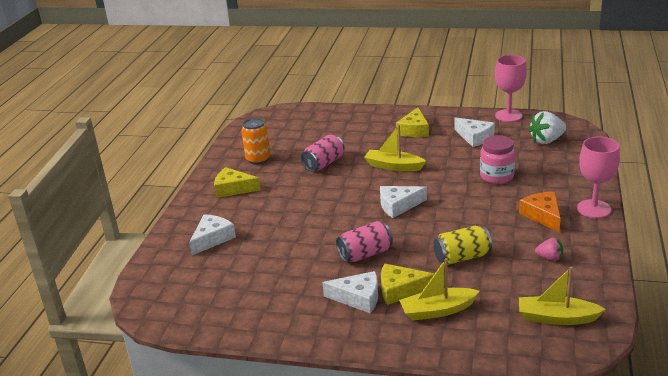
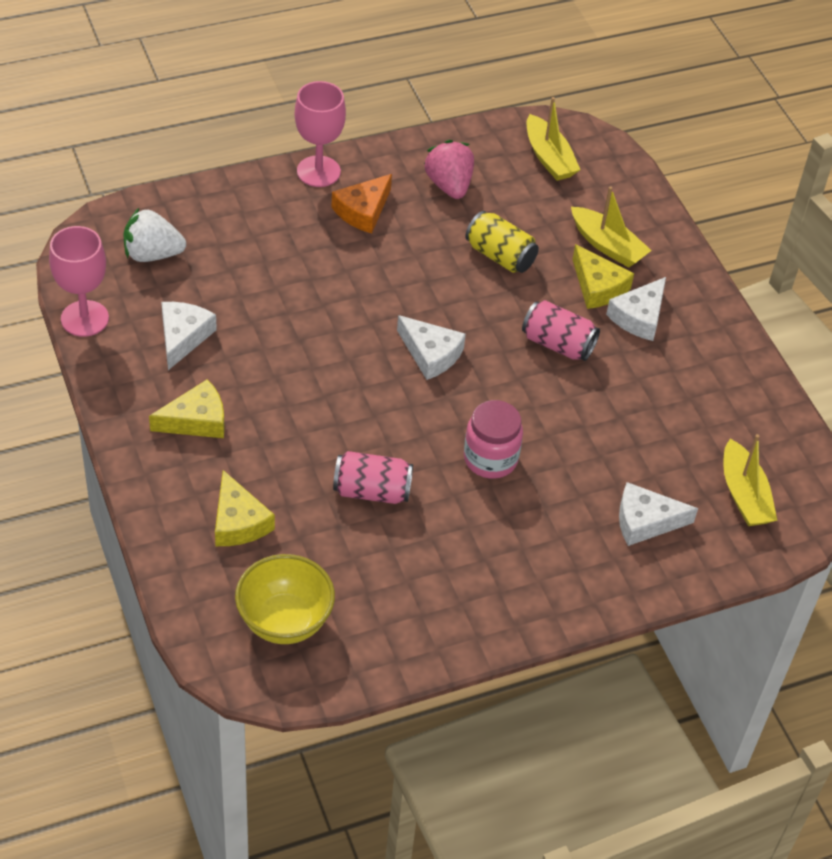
camera: 130 degrees left, 20 degrees up
yellow cheese [214,167,261,198] -> yellow cheese moved to [215,470,275,546]
orange can [241,118,270,164] -> none
white cheese [322,271,378,313] -> white cheese turned 120 degrees counterclockwise [606,277,666,341]
yellow boat [364,125,426,171] -> yellow boat moved to [723,434,777,526]
pink jar [480,135,515,184] -> pink jar moved to [464,400,523,479]
white strawberry [528,111,566,144] -> white strawberry turned 150 degrees clockwise [124,208,186,262]
pink strawberry [535,238,563,261] -> pink strawberry [424,140,474,199], size x1.74
none -> yellow bowl [235,554,335,644]

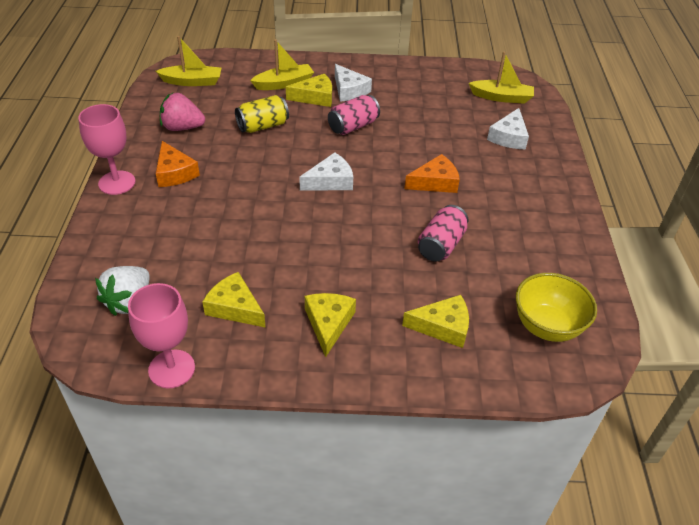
camera: 65 degrees left, 5 degrees down
white cheese [161,302,217,370] -> yellow cheese [202,272,266,328]
pink jar [464,400,523,479] -> orange cheese [405,154,460,193]

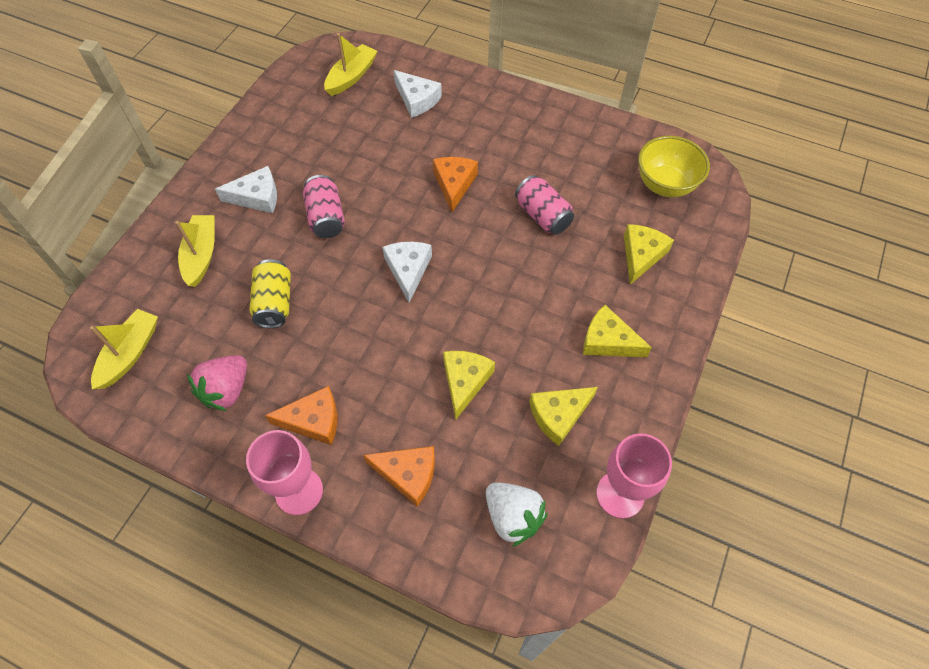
camera: 65 degrees left, 15 degrees up
yellow cheese [286,73,332,107] -> yellow cheese moved to [443,351,495,420]
none -> orange cheese [363,446,435,506]

